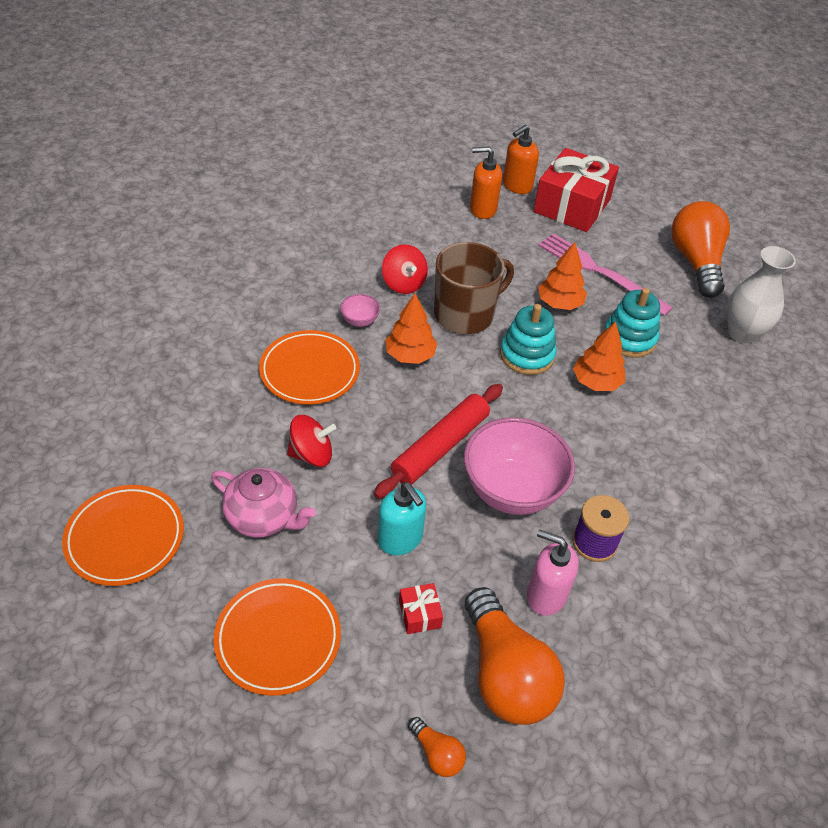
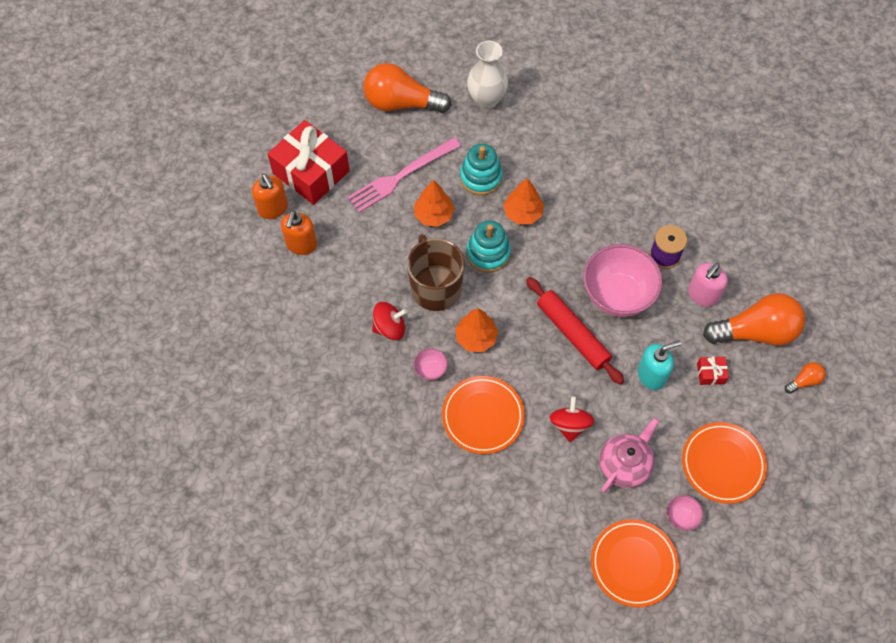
camera: 75 degrees left, 15 degrees up
none -> pink bowl [667,495,703,531]

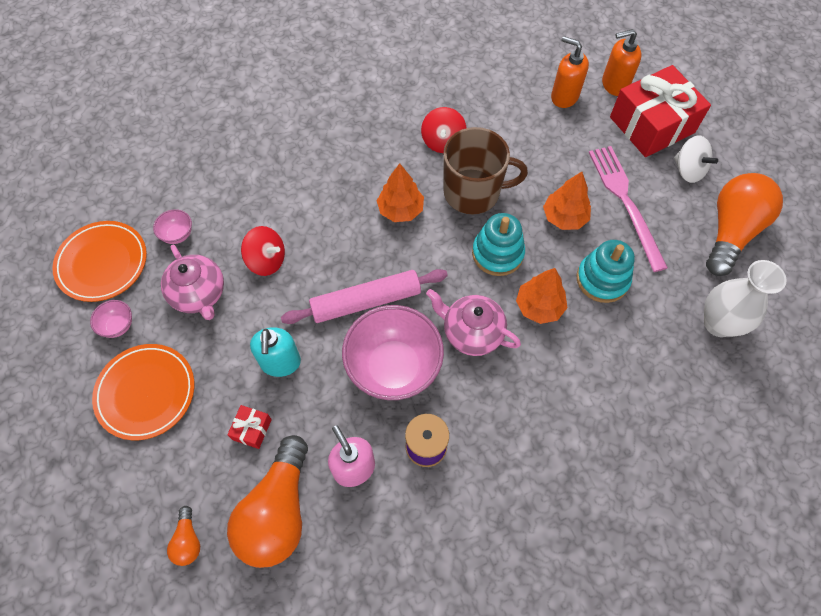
camera: 110 degrees right, 0 degrees up
pink bowl [414,348,448,380] -> pink bowl moved to [153,209,192,244]
orange plate [442,376,525,454] -> none
red rolling pin [526,277,624,385] -> pink rolling pin [281,269,448,324]
none -> pink teapot [426,289,521,356]
none -> white spinning top [674,135,718,183]

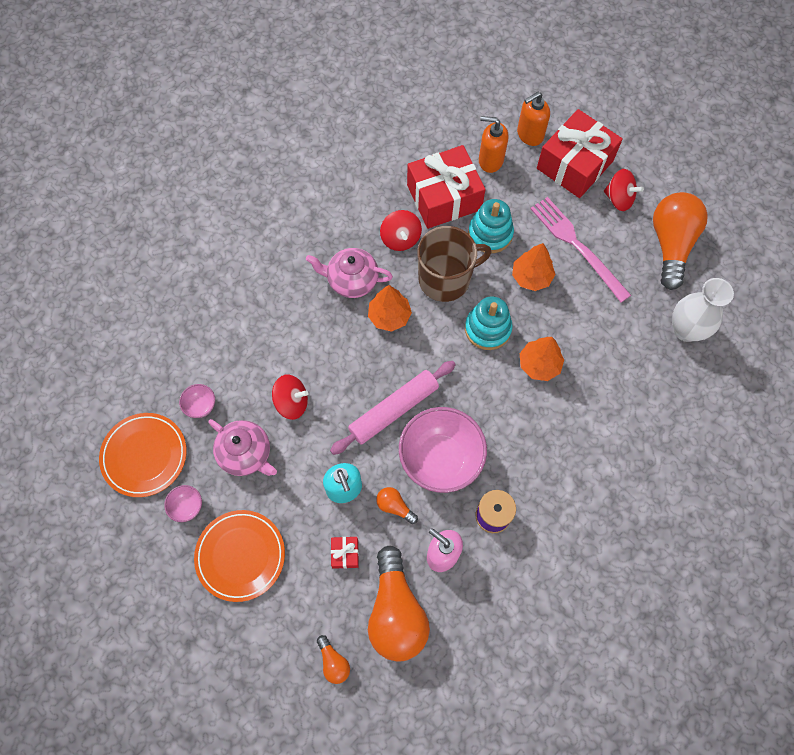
camera: 20 degrees left, 5 degrees up
pink teapot [426,289,521,356] -> pink teapot moved to [306,248,393,298]
turquoise stacking toy [577,240,635,303] -> turquoise stacking toy moved to [468,199,514,253]
white spinning top [674,135,718,183] -> red spinning top [604,169,644,211]
none -> orange light bulb [376,487,418,524]
none -> red gift [407,145,486,229]

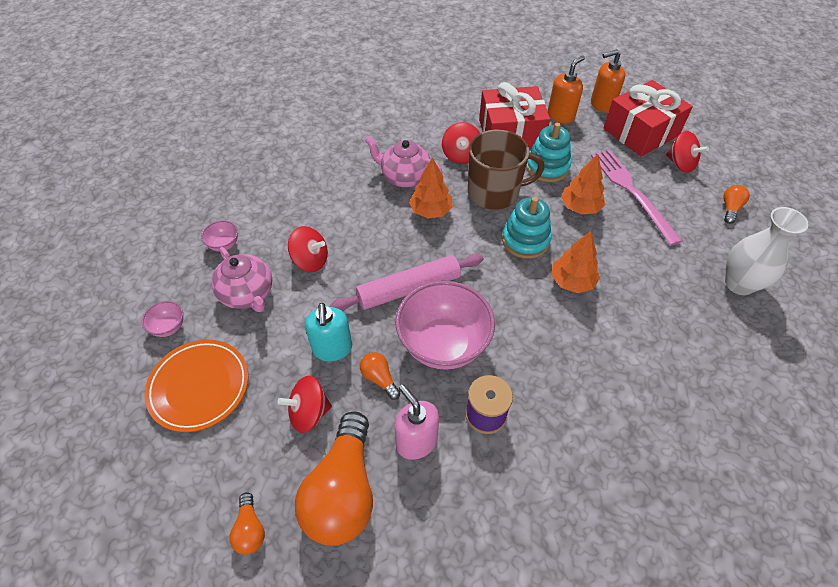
camera: 15 degrees right, 15 degrees down
orange plate [99,413,187,497] -> none
red gift [331,537,359,569] -> red spinning top [278,376,332,433]
orange soap dispenser [479,116,509,173] -> orange soap dispenser turned 105 degrees clockwise [548,56,585,124]
orange light bulb [653,192,708,290] -> orange light bulb [723,185,750,224], size x0.44

